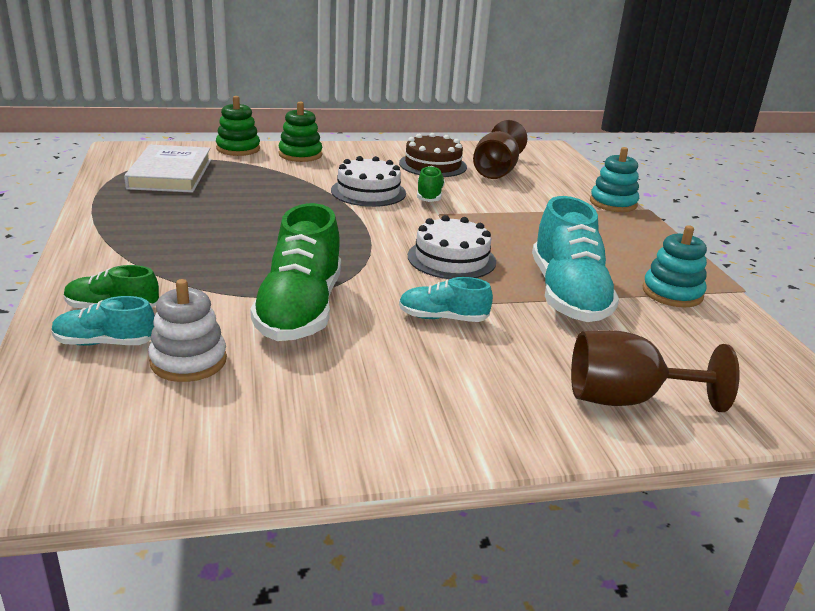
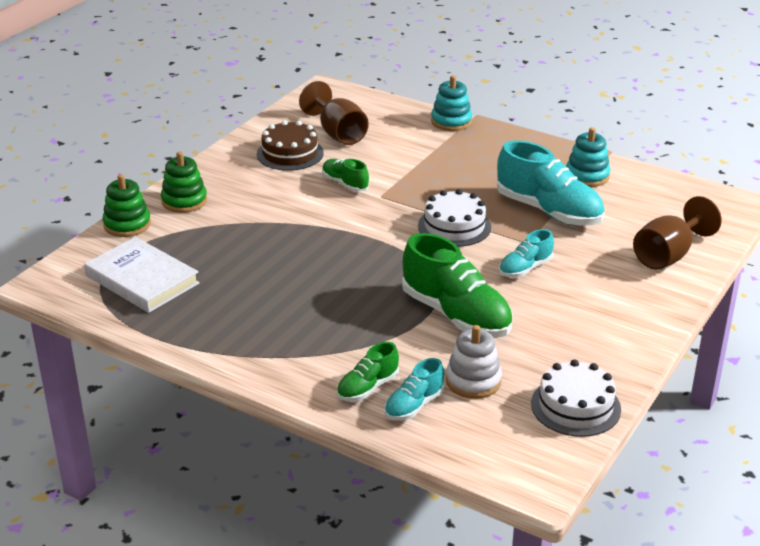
camera: 45 degrees left, 5 degrees up
white cake [331,156,406,207] -> white cake moved to [531,359,621,437]

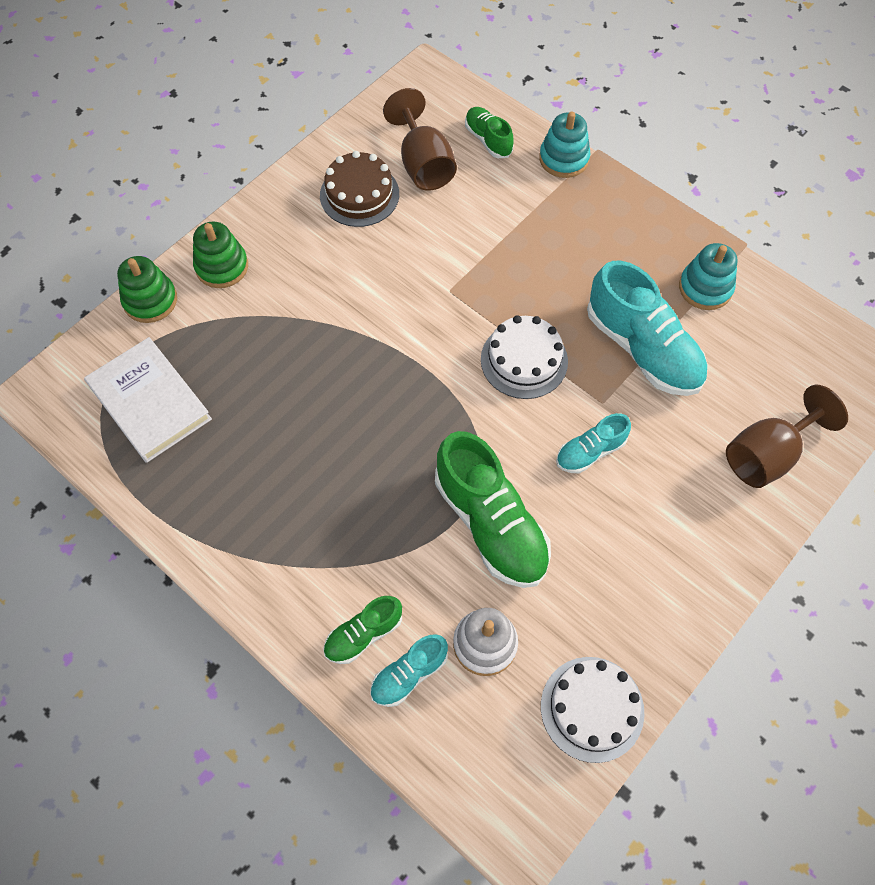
camera: 10 degrees right, 30 degrees up
green shoe [322,159,369,192] -> green shoe moved to [465,107,514,158]

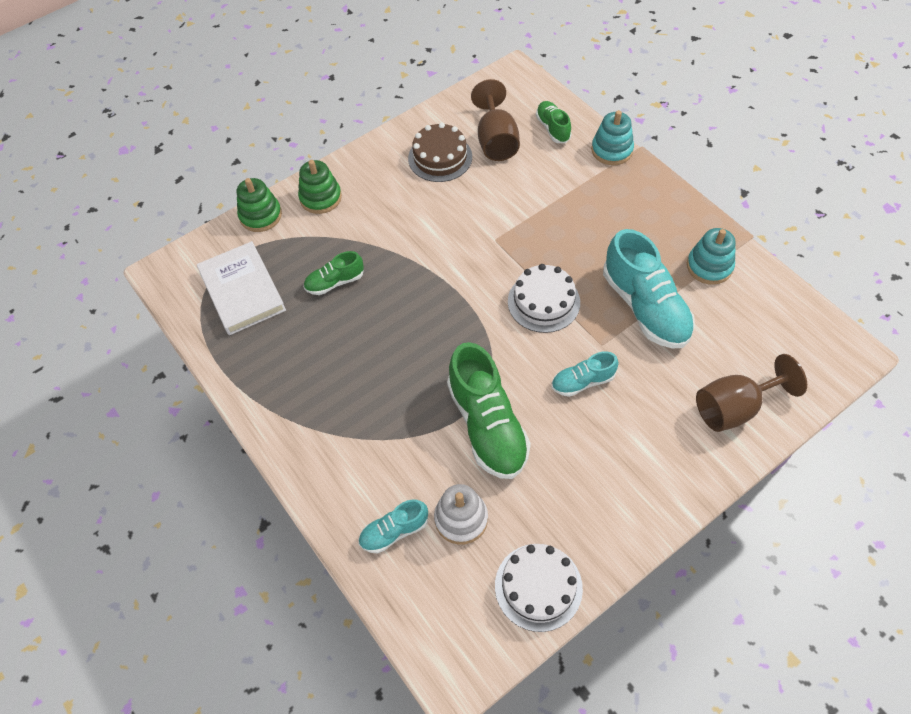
camera: 15 degrees right, 5 degrees down
green shoe [323,596,402,664] -> green shoe moved to [304,251,364,295]

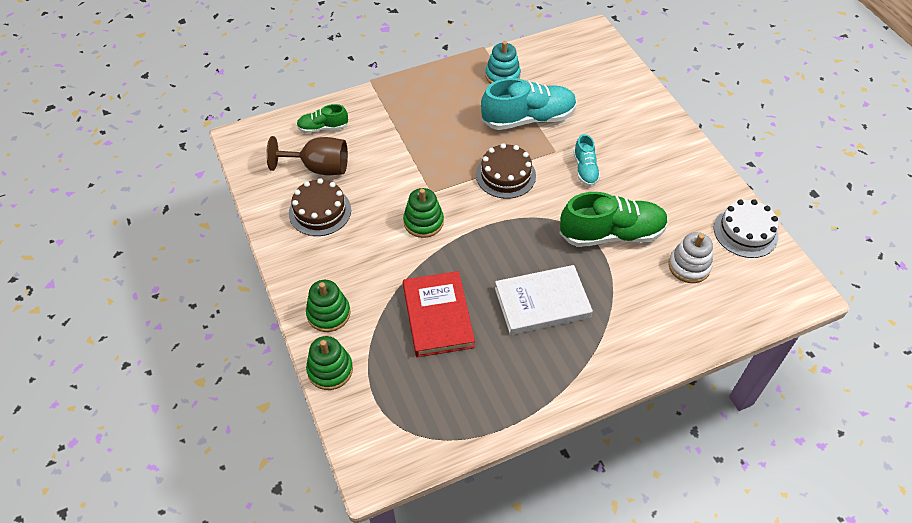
camera: 80 degrees left, 5 degrees down
white book [197,241,286,335] -> white book moved to [495,265,593,335]
green shoe [304,251,364,295] -> red book [403,271,475,357]
turquoise shoe [359,499,428,553] -> none
white cake [508,264,580,333] -> brown cake [476,143,536,199]
turquoise stacking toy [591,110,634,165] -> none
brown goblet [696,354,807,432] -> none
none -> green stacking toy [403,188,444,238]

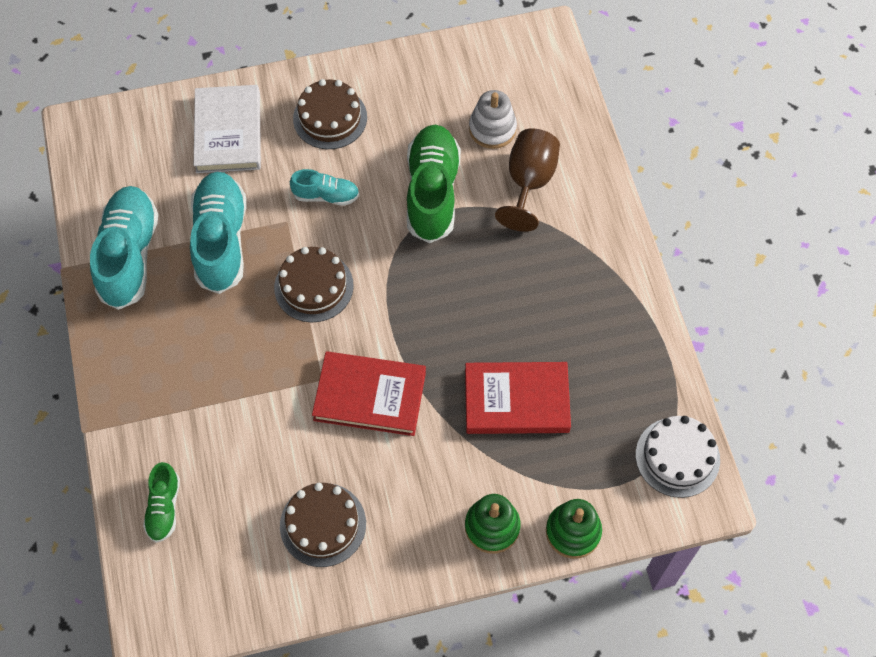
camera: 80 degrees left, 10 degrees up
brown goblet [266,136,348,175] -> brown goblet moved to [495,128,560,232]
green stacking toy [403,188,444,238] -> red book [312,351,426,436]
turquoise stacking toy [485,41,521,84] -> turquoise shoe [90,186,159,310]
white book [495,265,593,335] -> white book moved to [194,85,261,173]
white cake [714,199,779,258] -> white cake moved to [636,416,720,498]
none -> brown cake [293,79,367,149]

